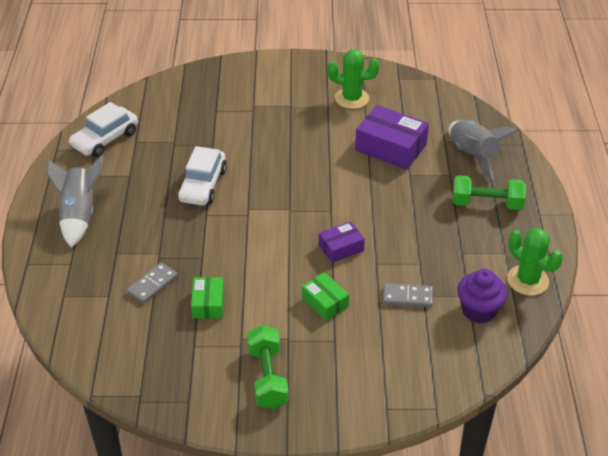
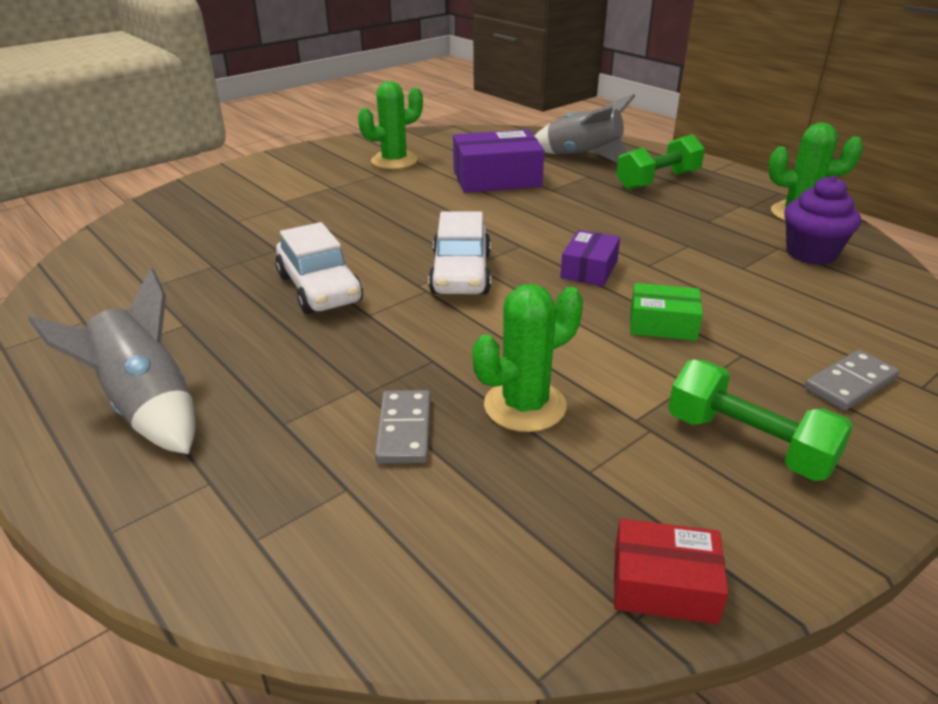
camera: 40 degrees left, 10 degrees down
white car [68,102,138,157] -> white car moved to [428,211,491,294]
green box [191,277,224,319] -> green cactus [473,284,583,432]
grey domino [383,283,433,307] -> grey domino moved to [804,350,900,410]
none -> red box [614,519,729,624]

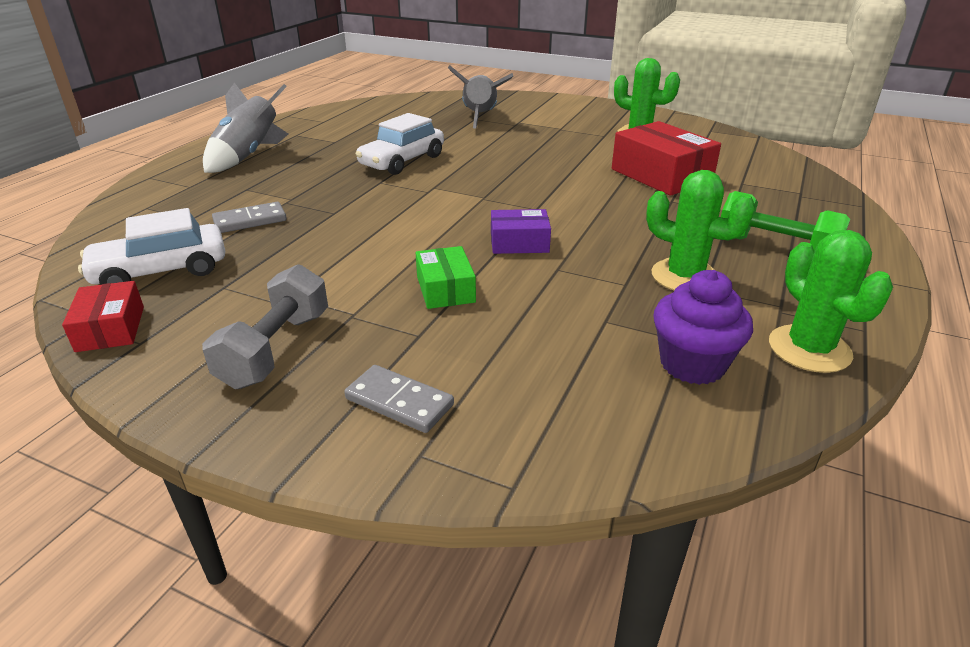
camera: 65 degrees right, 0 degrees up
white car [428,211,491,294] -> white car moved to [78,208,225,285]
purple box [453,129,544,193] -> red box [612,121,721,196]
green cactus [473,284,583,432] -> green cactus moved to [646,170,755,291]
grey rocket [534,94,635,163] -> grey rocket moved to [448,65,513,128]
green dumbbell [668,359,853,481] -> grey dumbbell [202,264,328,389]

